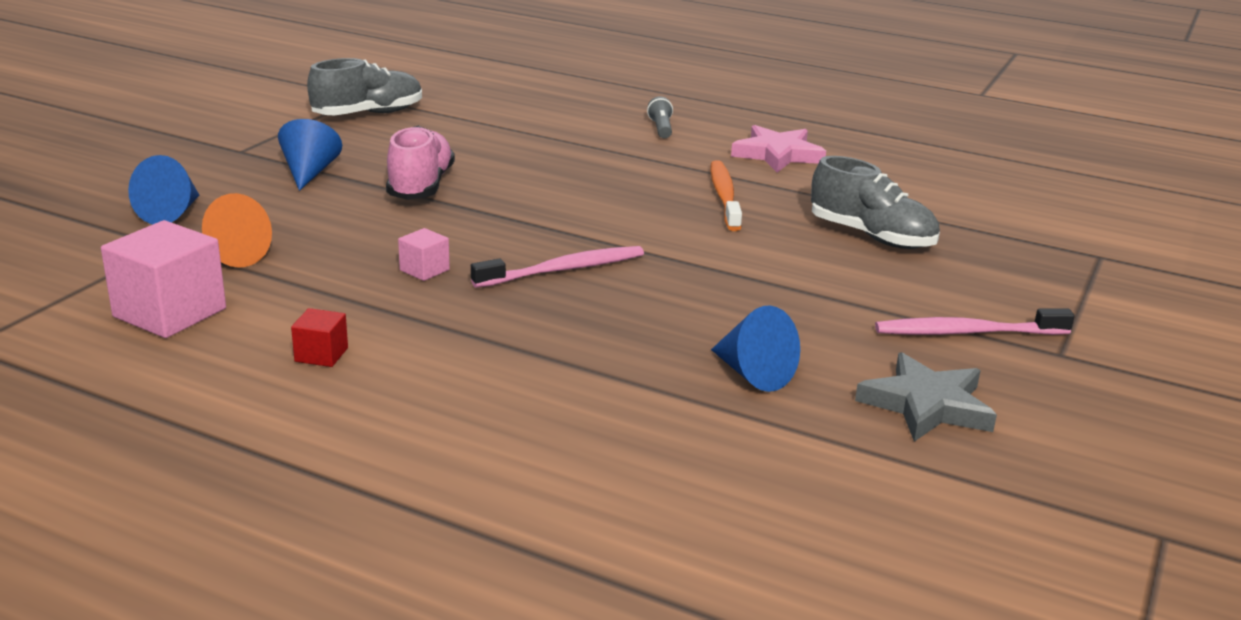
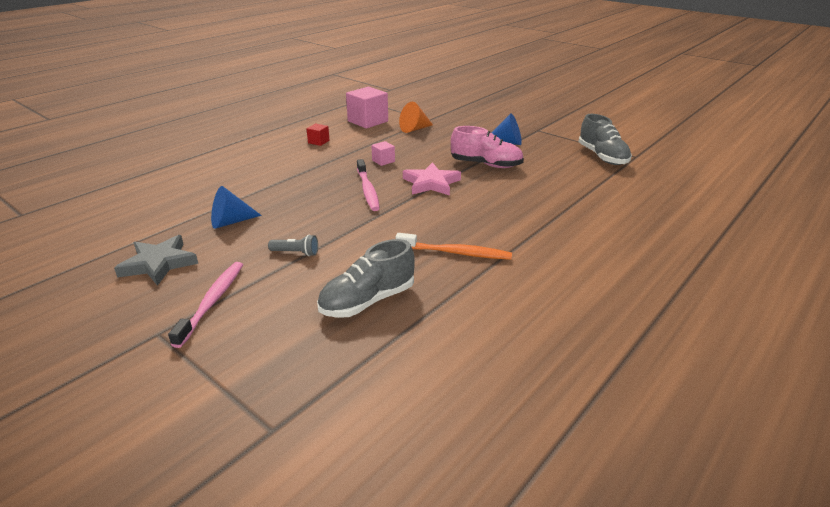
camera: 105 degrees right, 5 degrees up
blue cone [128,155,199,224] -> none
grey flashlight [647,96,673,138] -> grey flashlight moved to [268,235,318,256]
pink star [731,125,826,173] -> pink star moved to [403,162,461,195]

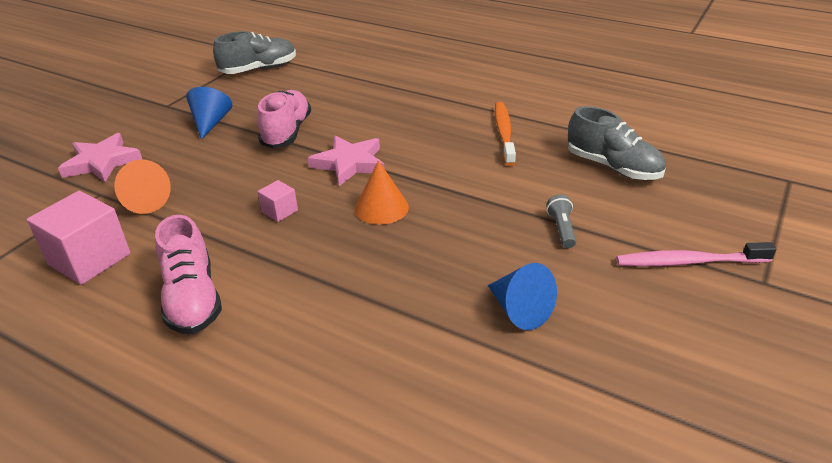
camera: 100 degrees left, 5 degrees up
grey star [114,235,198,286] -> none
red cube [307,124,329,146] -> pink shoe [155,215,222,334]
pink toothbrush [357,159,380,211] -> orange cone [355,160,409,225]
none -> pink star [58,133,143,182]

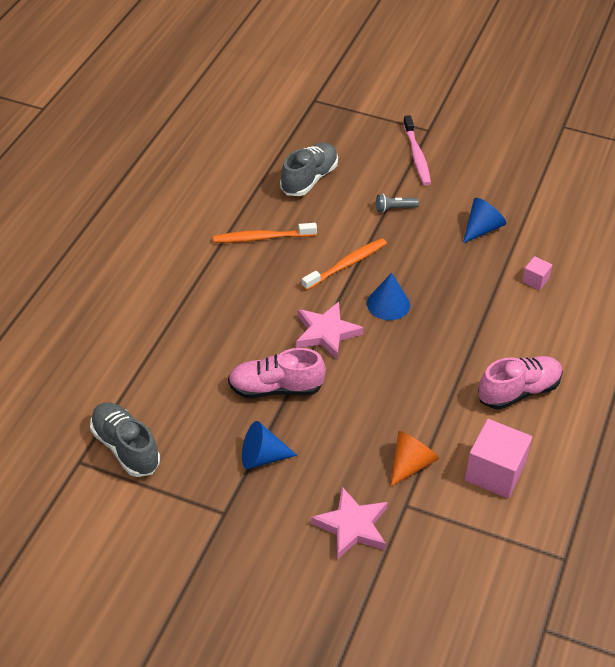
camera: 100 degrees left, 10 degrees up
pink cube [258,180,298,222] -> pink cube moved to [522,256,552,290]
orange cone [355,160,409,225] -> blue cone [367,273,410,320]
none -> orange toothbrush [302,238,387,291]

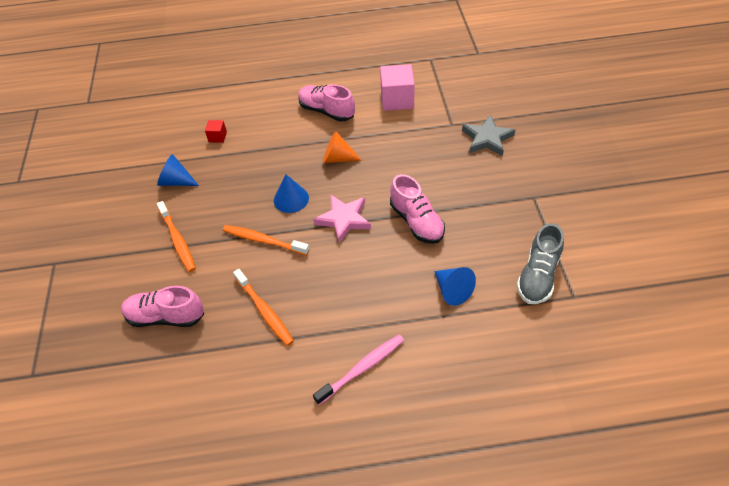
camera: 115 degrees left, 5 degrees up
blue cone [242,421,297,469] -> blue cone moved to [434,267,476,306]
grey shoe [280,143,338,196] -> pink shoe [121,286,204,327]
pink star [311,487,387,560] -> grey star [462,115,515,156]
grey flashlight [376,194,419,213] -> orange toothbrush [157,201,196,272]
orange cone [390,431,439,487] -> orange cone moved to [323,131,362,163]
pink toothbrush [403,115,431,186] -> pink toothbrush moved to [313,334,404,405]
pink cube [522,256,552,290] -> red cube [205,120,227,143]

